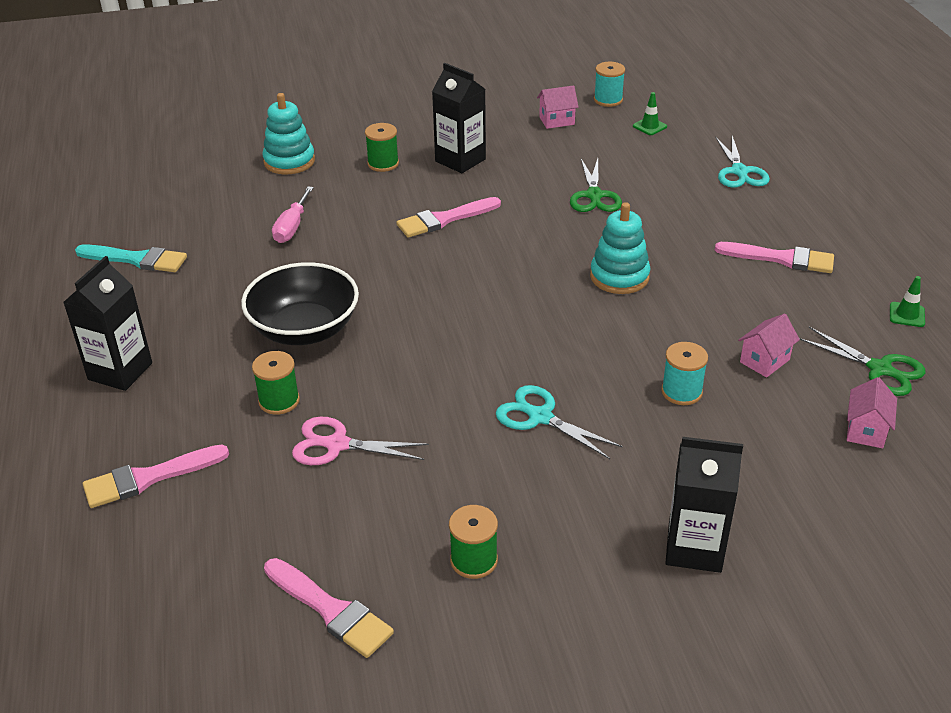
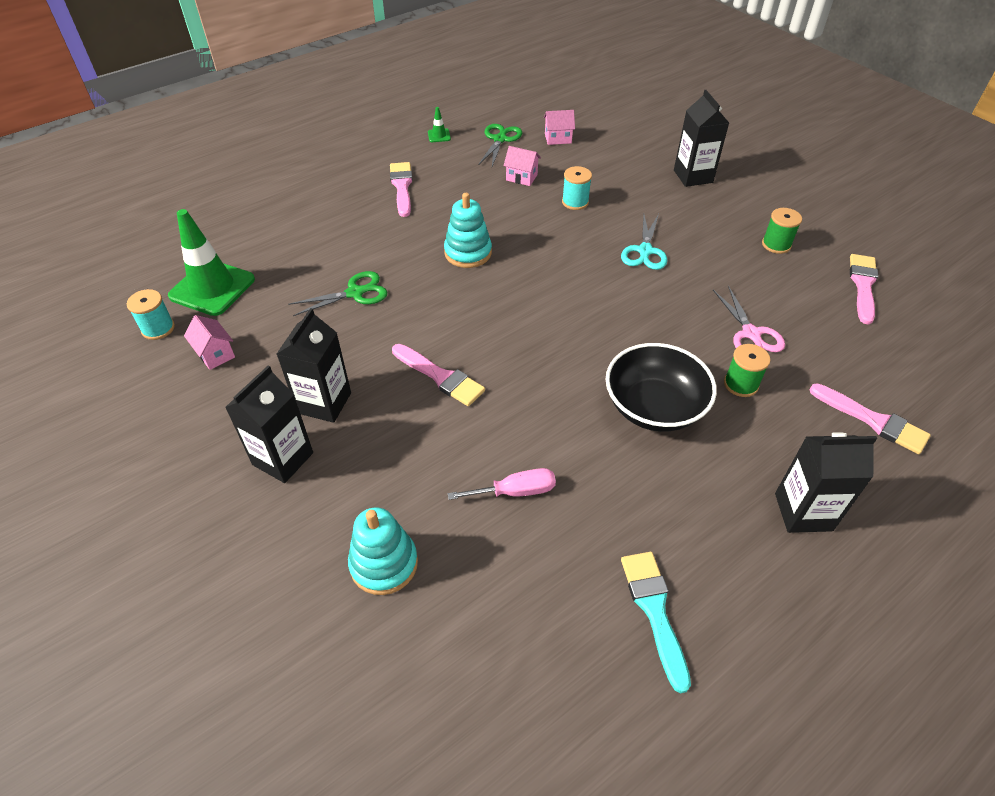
camera: 115 degrees left, 10 degrees up
green spool [365,123,399,172] -> none
green traffic cone [633,92,667,135] -> green traffic cone [168,209,255,316], size x2.42
turquoise scissors [715,136,770,188] -> none
none -> black carton [225,365,313,483]

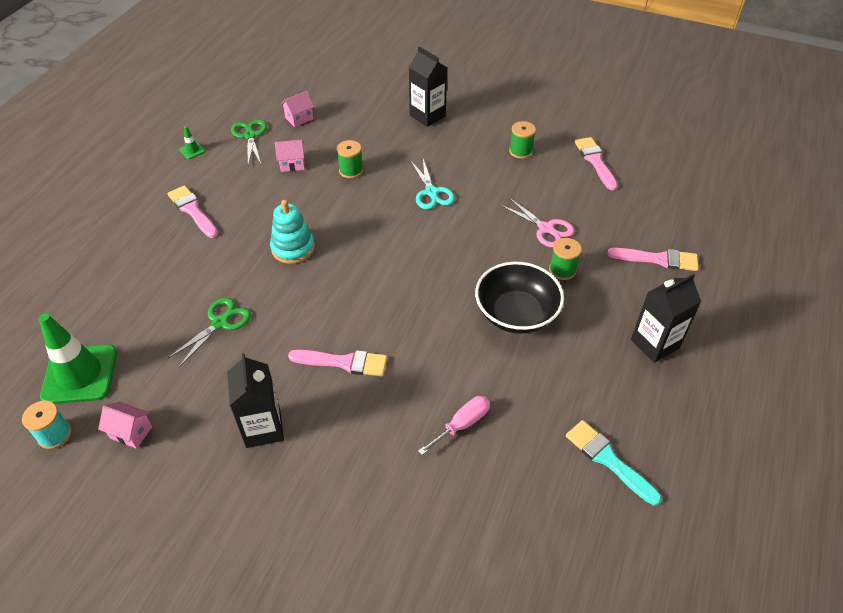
camera: 30 degrees left, 0 degrees up
black carton [225,365,313,483] -> none
turquoise stacking toy [348,507,418,595] -> none
turquoise spool [562,166,592,210] -> green spool [337,140,363,178]

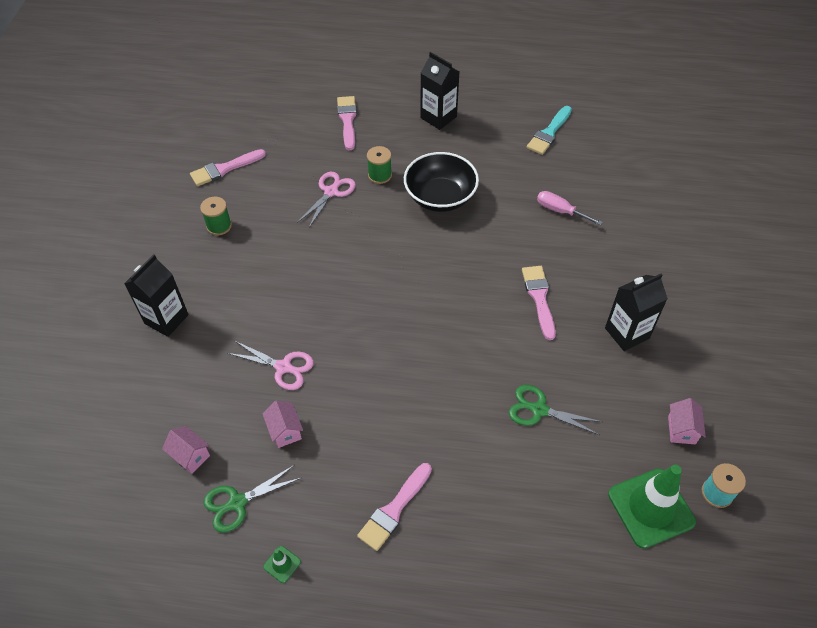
camera: 105 degrees left, 5 degrees up
turquoise stacking toy [270,200,315,264] -> none
green spool [337,140,363,178] -> pink scissors [227,341,314,390]
turquoise scissors [410,159,455,209] -> none

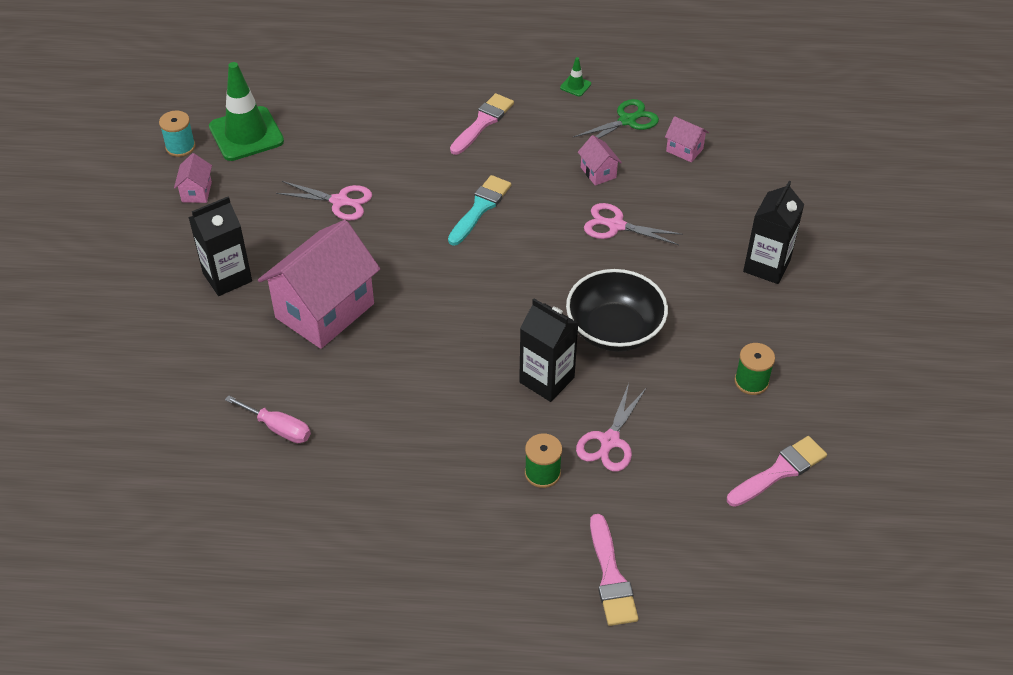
camera: 175 degrees right, 5 degrees down
black bowl [404,152,479,212] -> black bowl moved to [566,269,668,352]
black carton [420,52,459,130] -> black carton moved to [519,299,579,402]
green scissors [509,385,603,435] -> pink scissors [276,181,372,220]
pink brush [522,266,556,340] -> pink house [258,220,380,349]
turquoise brush [527,106,572,155] -> turquoise brush moved to [448,175,511,246]

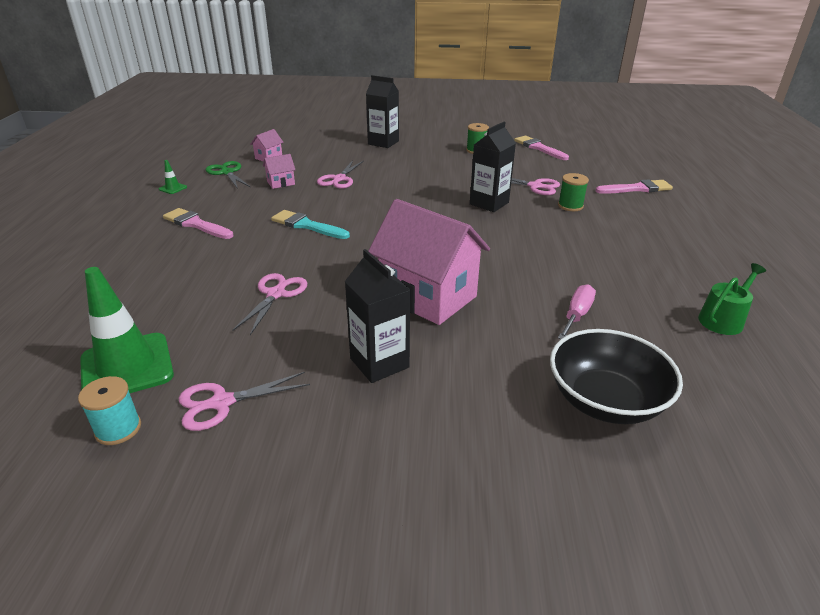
camera: 90 degrees left, 15 degrees down
pink house [174,153,212,203] -> pink scissors [179,372,310,431]
black bowl [566,269,668,352] -> black bowl moved to [550,329,683,424]
none -> green watering can [698,263,766,335]

